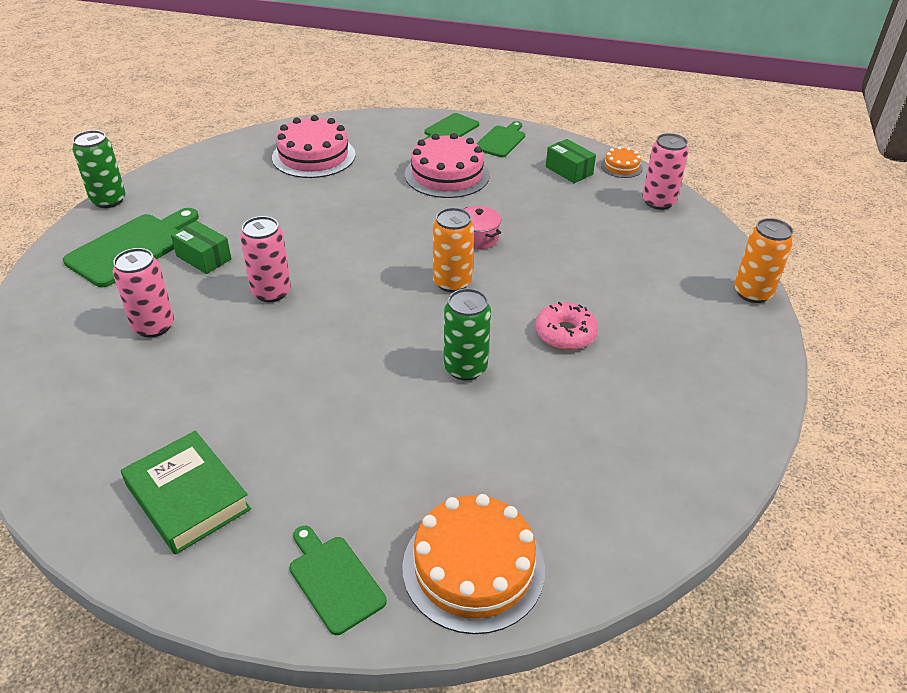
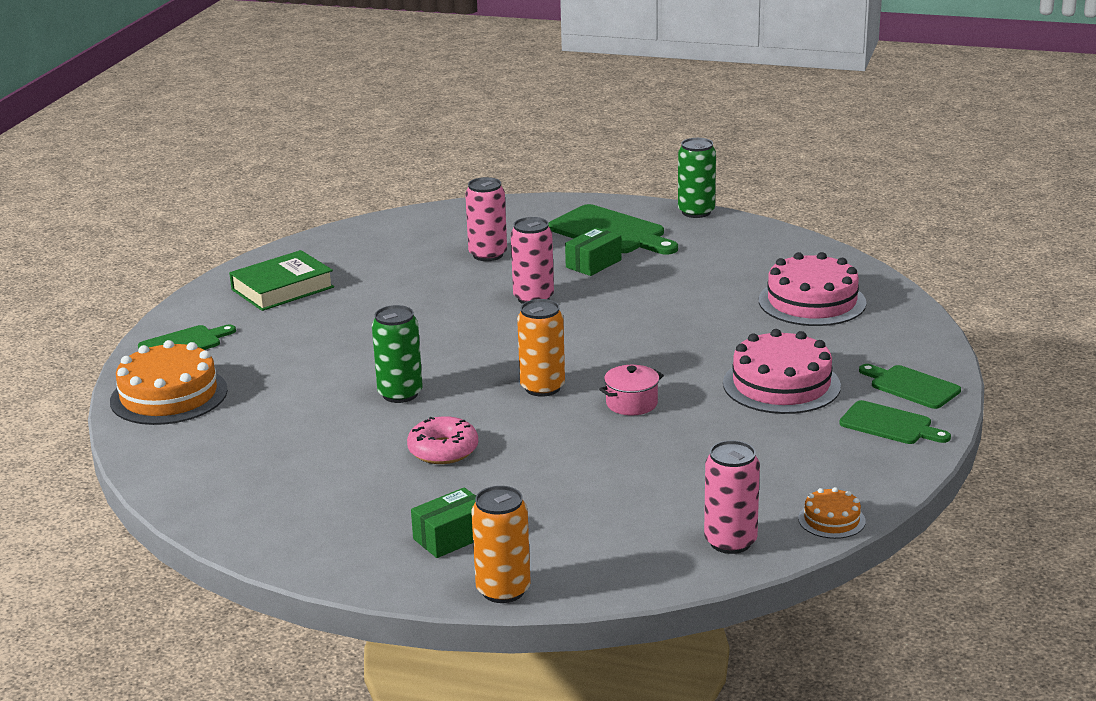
camera: 95 degrees right, 15 degrees down
green box [546,139,596,183] -> green box moved to [411,487,476,558]

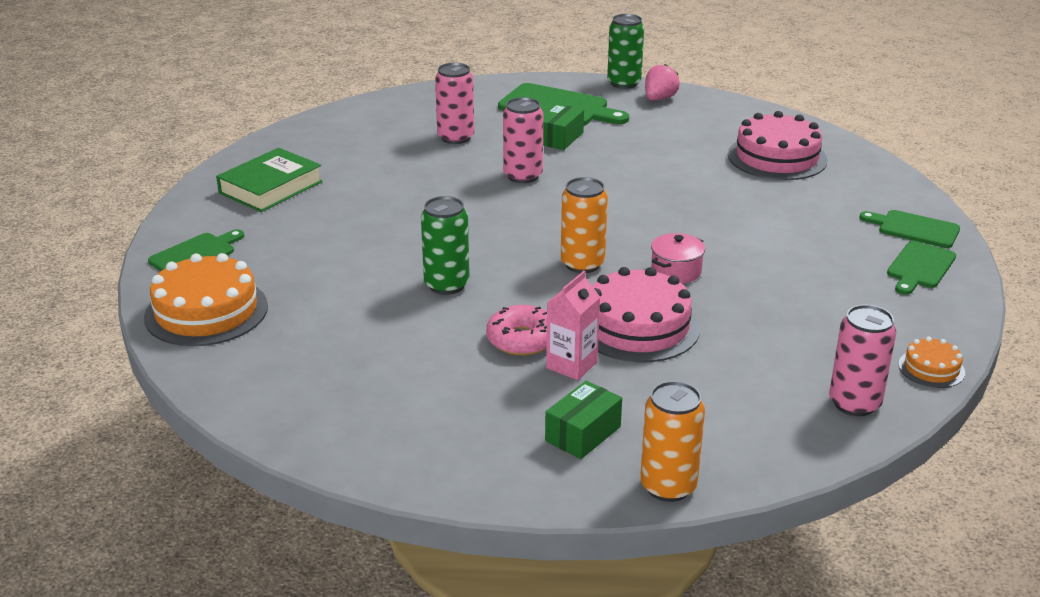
camera: 15 degrees left, 5 degrees up
pink cake [723,329,841,414] -> pink cake moved to [592,267,700,363]
green cutting board [839,400,951,444] -> green cutting board turned 105 degrees clockwise [887,241,956,295]
none -> pink carton [546,271,600,380]
none -> pink strawberry [645,64,680,101]

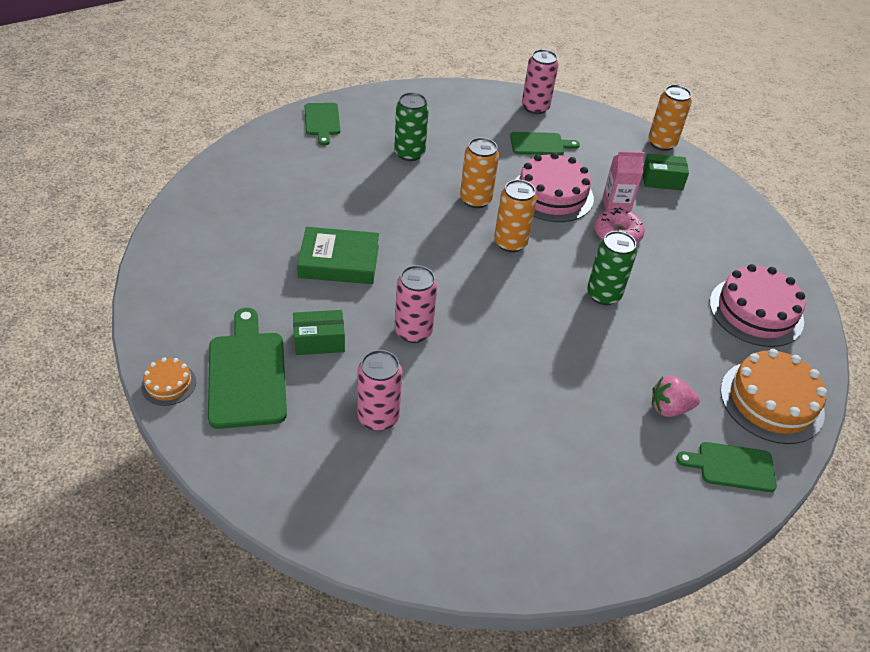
camera: 130 degrees left, 15 degrees up
green book [216,148,323,212] -> green book moved to [297,227,379,284]
green can [607,14,644,89] -> green can moved to [394,92,429,161]
pink strawberry [645,64,680,101] -> pink strawberry moved to [652,375,700,417]
pink pot [651,233,705,284] -> orange can [460,138,499,208]
pink cake [728,111,828,180] -> pink cake moved to [710,264,805,347]
green cutting board [887,241,956,295] -> green cutting board moved to [510,132,580,155]
orange cake [898,337,965,388] -> orange cake moved to [141,357,196,406]

